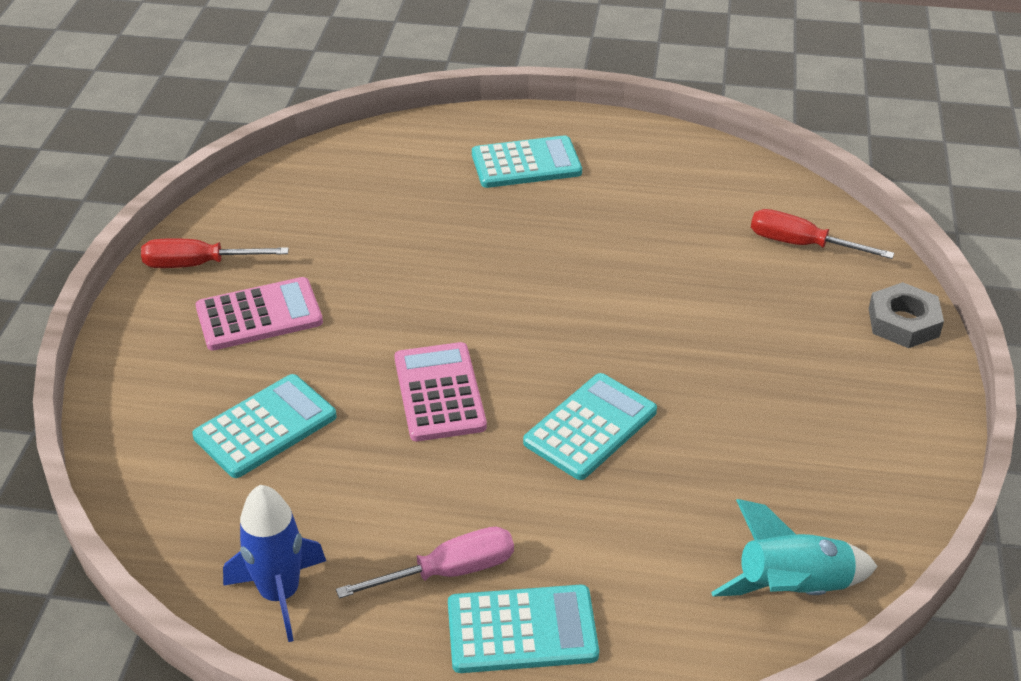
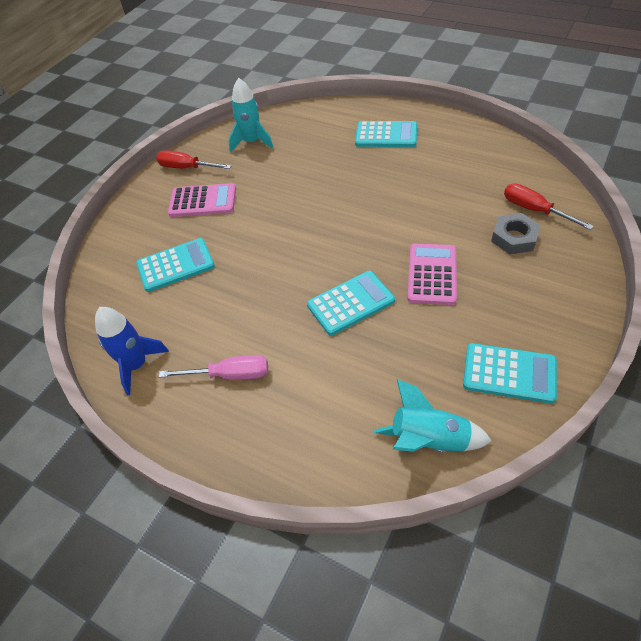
camera: 25 degrees right, 10 degrees up
pink calculator [394,342,487,441] -> pink calculator moved to [408,244,457,305]
turquoise calculator [448,585,599,673] -> turquoise calculator moved to [463,343,557,404]
grey nut [868,282,944,348] -> grey nut moved to [491,213,541,254]
none -> turquoise rocket [228,78,274,152]

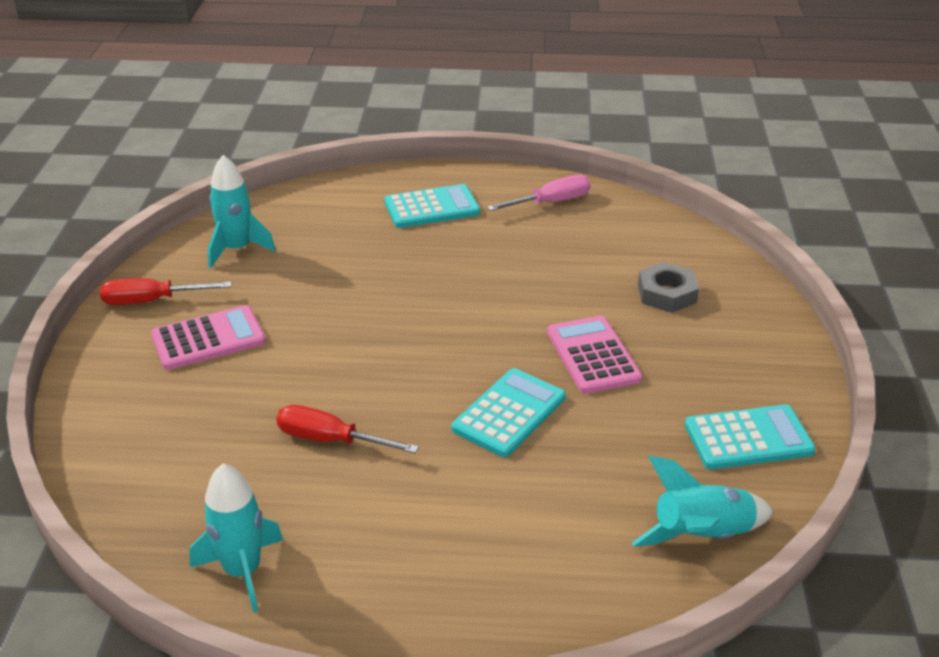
camera: 30 degrees left, 15 degrees down
blue rocket [95,307,169,395] -> turquoise rocket [189,464,283,613]
turquoise calculator [136,238,215,292] -> none
pink screwdriver [159,355,268,380] -> pink screwdriver moved to [487,174,590,211]
red screwdriver [504,184,594,230] -> red screwdriver moved to [276,405,419,453]

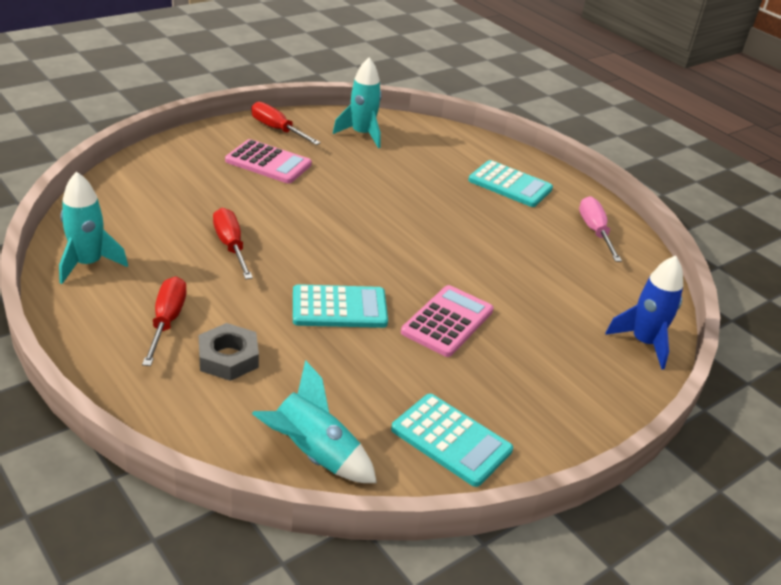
camera: 45 degrees right, 0 degrees up
pink screwdriver [487,174,590,211] -> pink screwdriver turned 120 degrees counterclockwise [579,196,622,262]
grey nut [638,262,699,313] -> grey nut moved to [199,323,259,381]
none -> red screwdriver [142,277,187,366]
none -> blue rocket [605,256,683,370]

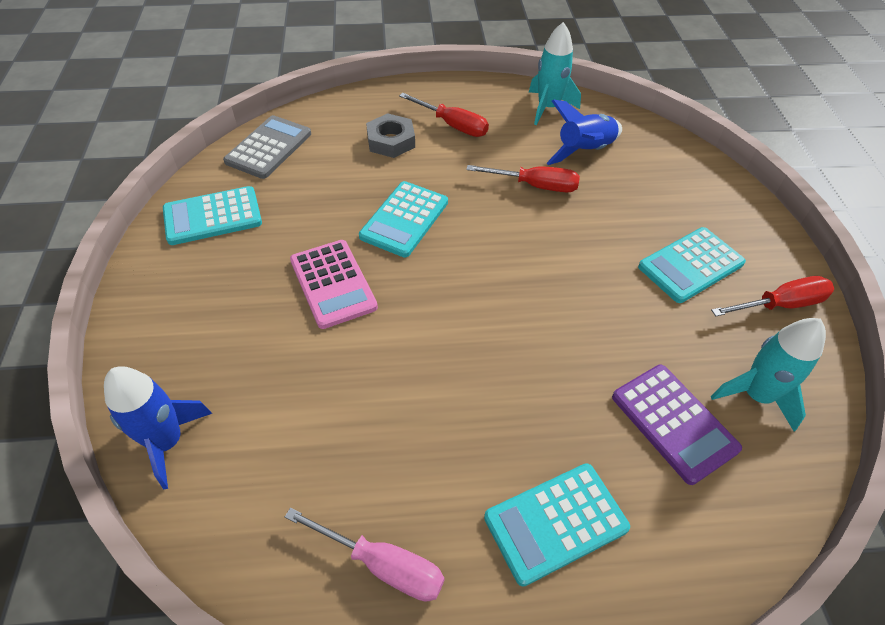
camera: 125 degrees right, 15 degrees up
pink calculator [225,139,312,184] -> turquoise calculator [638,227,746,303]
turquoise rocket [252,360,377,483] -> grey calculator [223,115,311,179]
none -> blue rocket [546,100,622,165]
none -> purple calculator [612,365,742,485]

